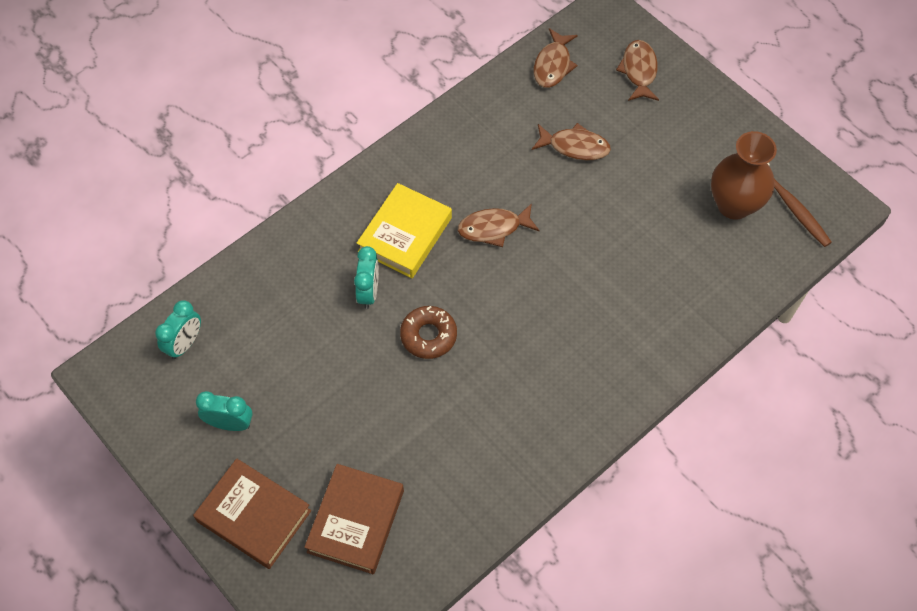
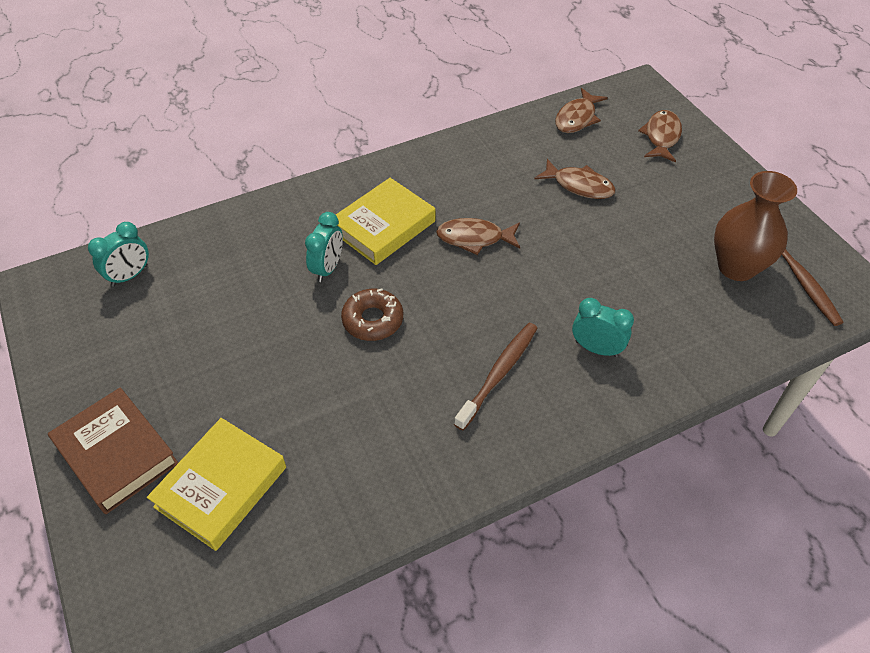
camera: 15 degrees right, 10 degrees down
turquoise clock [196,391,253,431] -> turquoise clock moved to [572,298,634,357]
brown book [304,464,404,574] -> yellow book [147,418,286,551]
none -> brown toothbrush [454,323,537,430]

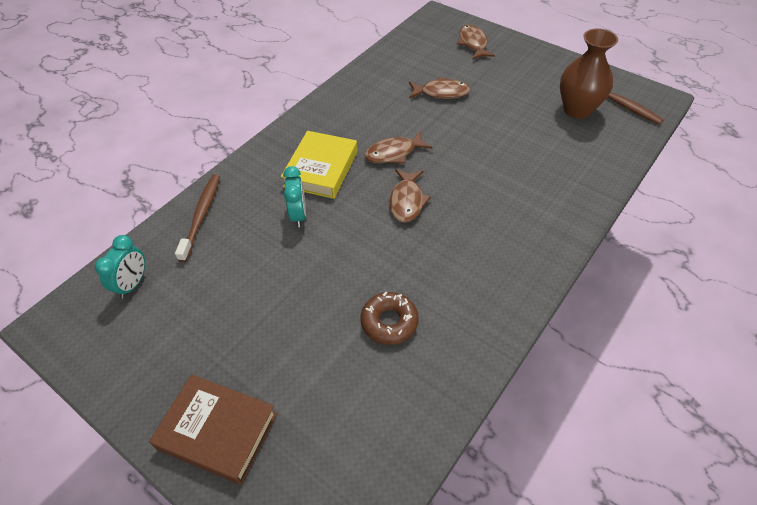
camera: 25 degrees left, 0 degrees up
yellow book [147,418,286,551] -> none
brown donut [341,289,403,341] -> brown donut moved to [361,292,419,345]
brown toothbrush [454,323,537,430] -> brown toothbrush moved to [175,174,220,262]
brown fish [555,88,608,133] -> brown fish moved to [389,169,431,223]
turquoise clock [572,298,634,357] -> none

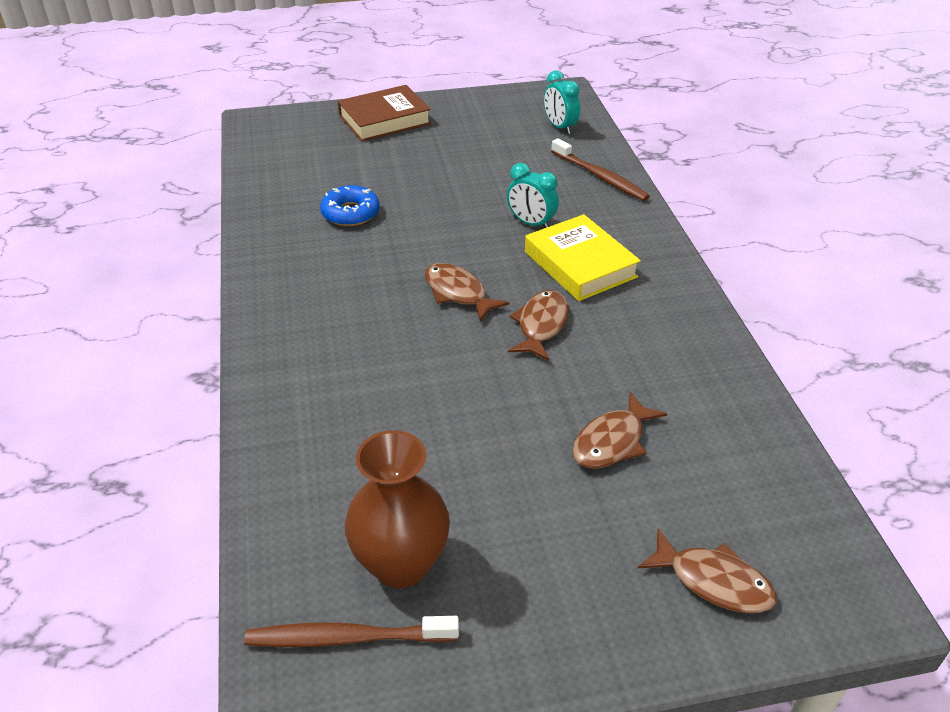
camera: 130 degrees right, 10 degrees down
brown donut [361,292,419,345] -> blue donut [320,185,380,226]

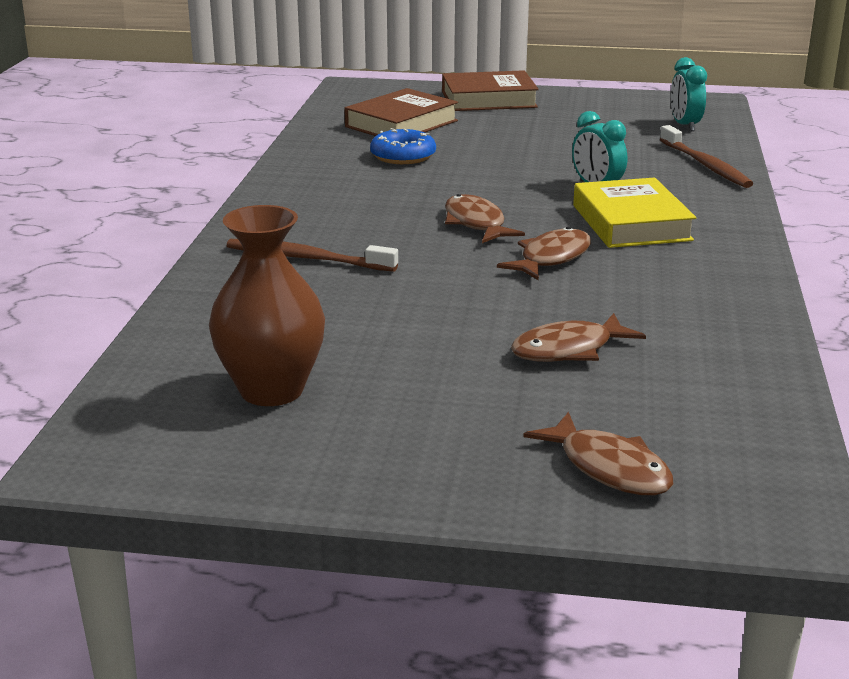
camera: 20 degrees right, 15 degrees down
brown toothbrush [244,616,459,647] -> brown toothbrush moved to [227,239,398,272]
none -> brown book [344,88,458,136]

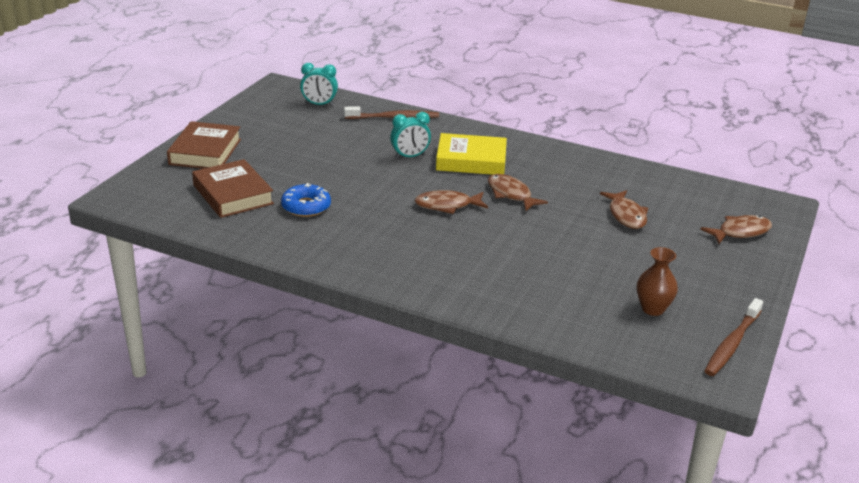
camera: 75 degrees left, 5 degrees up
brown vase [209,205,325,406] -> brown vase [637,247,678,316], size x0.63
brown toothbrush [227,239,398,272] -> brown toothbrush moved to [705,298,763,376]

